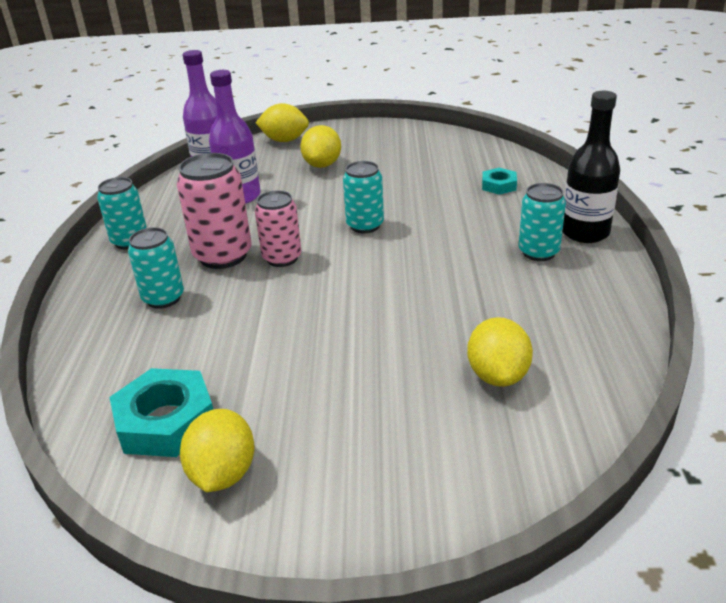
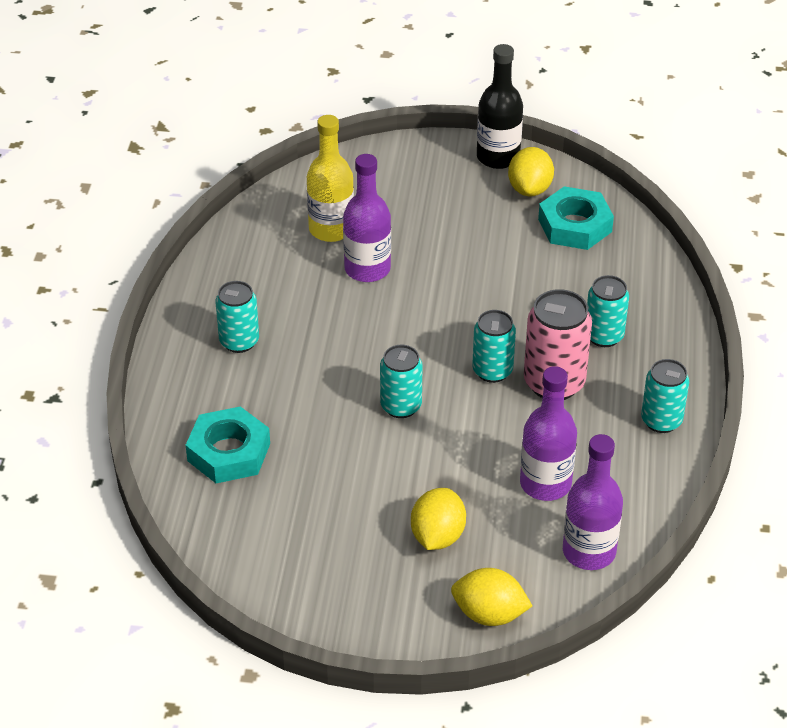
camera: 175 degrees left, 10 degrees up
pink can [255,190,302,267] -> turquoise can [472,310,516,383]
yellow lemon [467,317,533,387] -> yellow bottle [307,115,354,242]
turquoise nut [482,168,517,195] -> turquoise nut [186,406,270,483], size x1.81
black bottle [562,91,620,243] -> black bottle moved to [477,44,523,169]
none -> purple bottle [343,154,391,282]

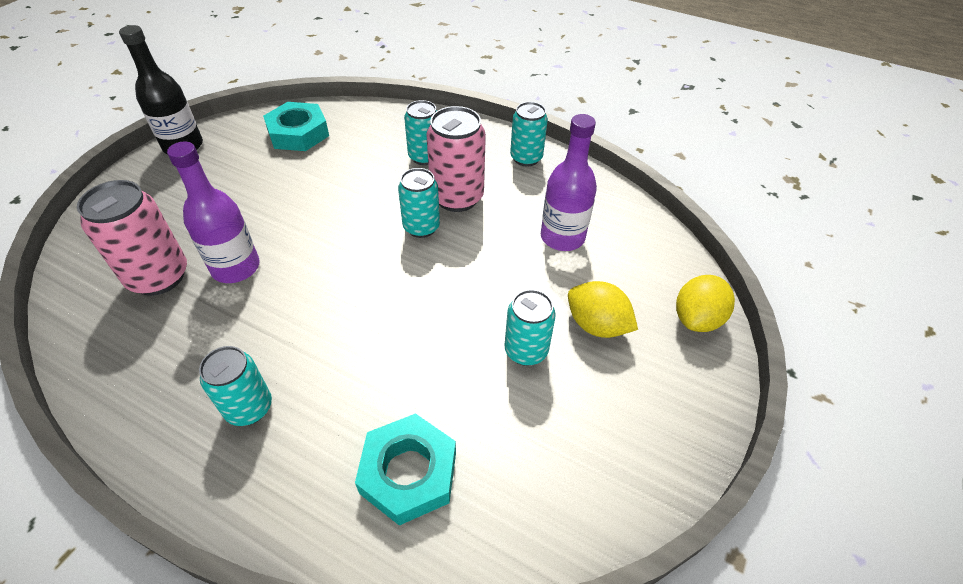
camera: 70 degrees left, 5 degrees up
yellow bottle [307,115,354,242] -> pink can [77,180,187,296]
turquoise can [380,345,423,418] -> turquoise can moved to [504,289,556,366]
yellow lemon [508,147,554,196] -> none
purple bottle [563,434,623,570] -> none

